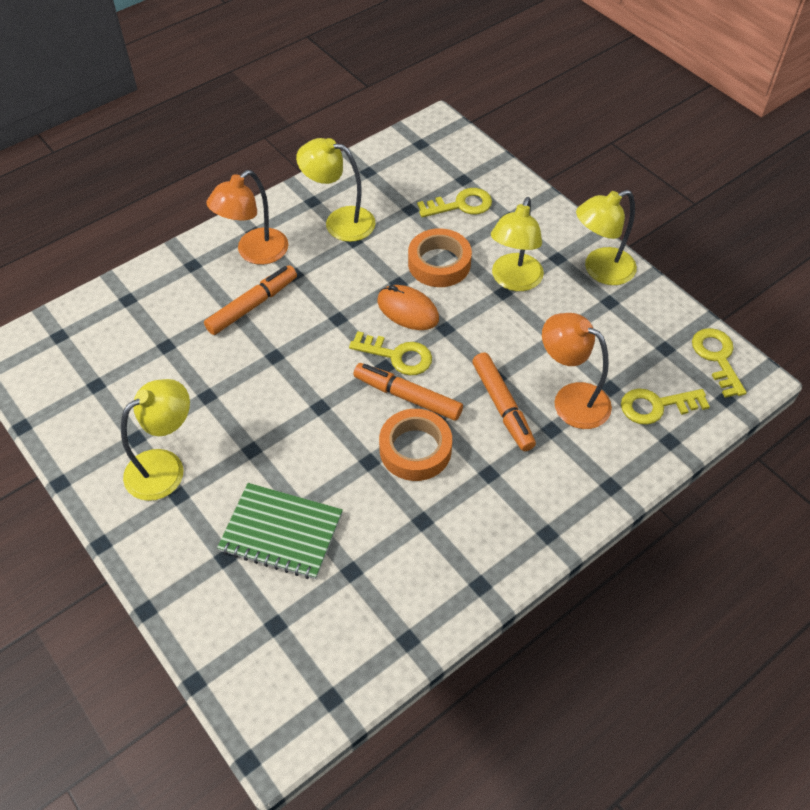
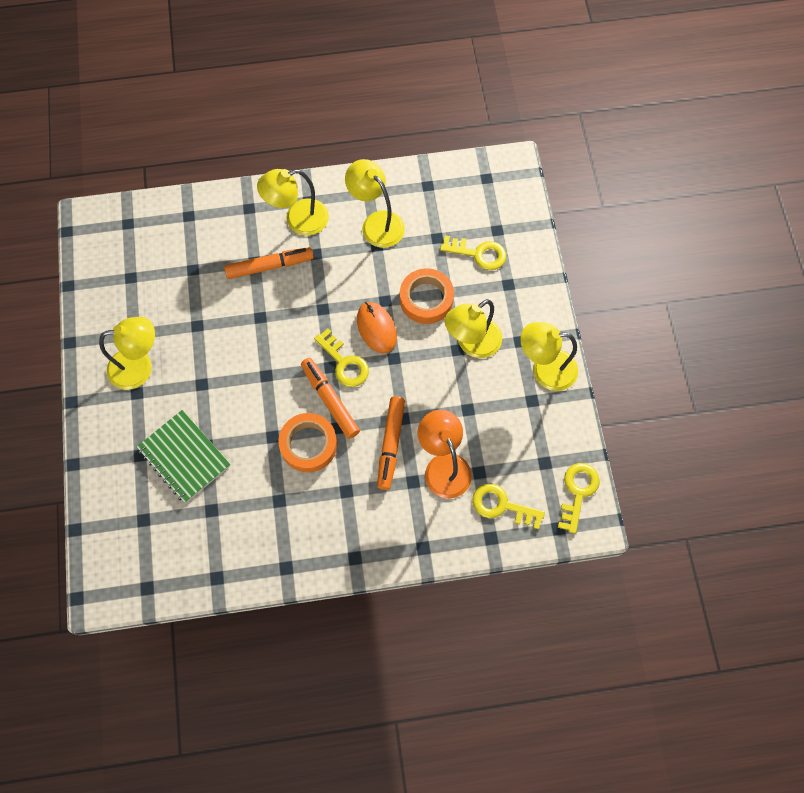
camera: 30 degrees right, 15 degrees up
orange lamp [206,170,289,265] -> yellow lamp [257,169,329,236]

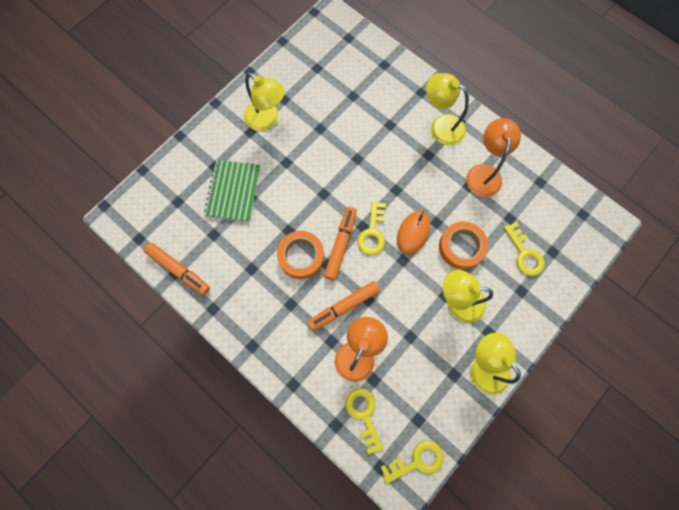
camera: 50 degrees right, 5 degrees up
orange marker [224,247,314,279] -> orange marker moved to [144,243,210,295]
yellow lamp [345,159,405,248] -> orange lamp [466,118,521,197]

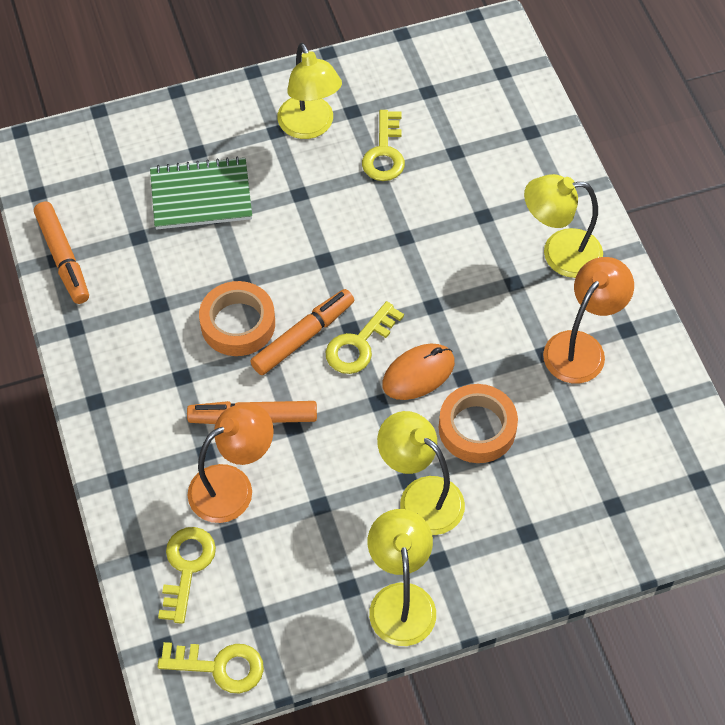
camera: 30 degrees right, 15 degrees down
green notebook [204,160,260,222] -> green notebook turned 45 degrees clockwise [150,157,252,230]
yellow lamp [426,73,469,145] -> yellow lamp turned 60 degrees counterclockwise [524,174,603,278]
yellow key [504,222,545,276] -> yellow key moved to [362,110,405,181]

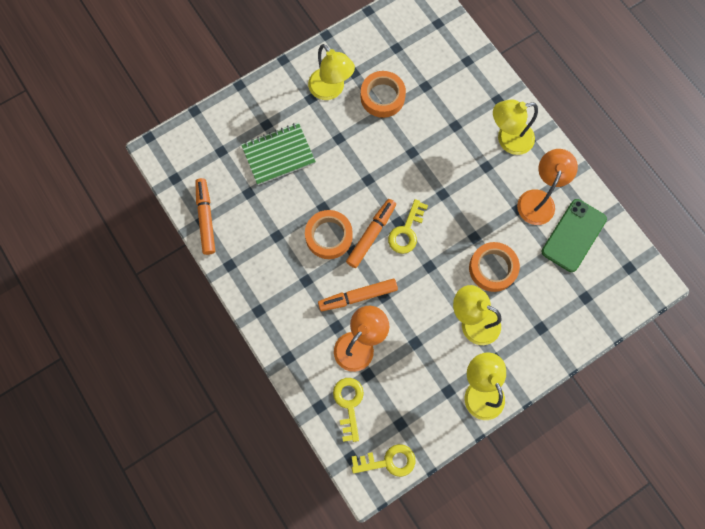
camera: 15 degrees left, 15 degrees up
orange marker [34,202,89,304] -> orange marker turned 150 degrees counterclockwise [195,178,215,255]
yellow key [362,110,405,181] -> orange tape [361,71,406,118]
orange mouse [382,344,455,400] -> none
none -> green phone [542,199,607,272]

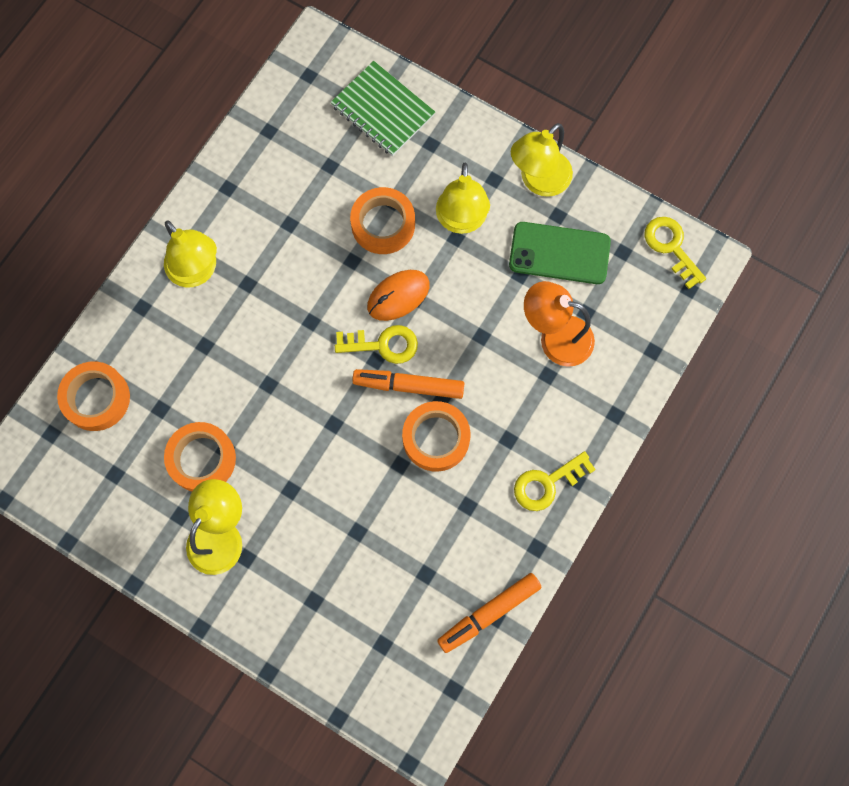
camera: 115 degrees left, 0 degrees up
green notebook [241,123,316,185] -> green notebook moved to [331,61,435,156]
orange marker [318,279,398,311] -> none
yellow key [333,378,364,442] -> yellow key moved to [514,451,596,511]
orange lamp [517,149,578,225] -> none
green phone [542,199,607,272] -> green phone moved to [509,222,611,284]
none -> orange tape [57,362,130,431]
none -> orange mouse [367,270,430,321]

